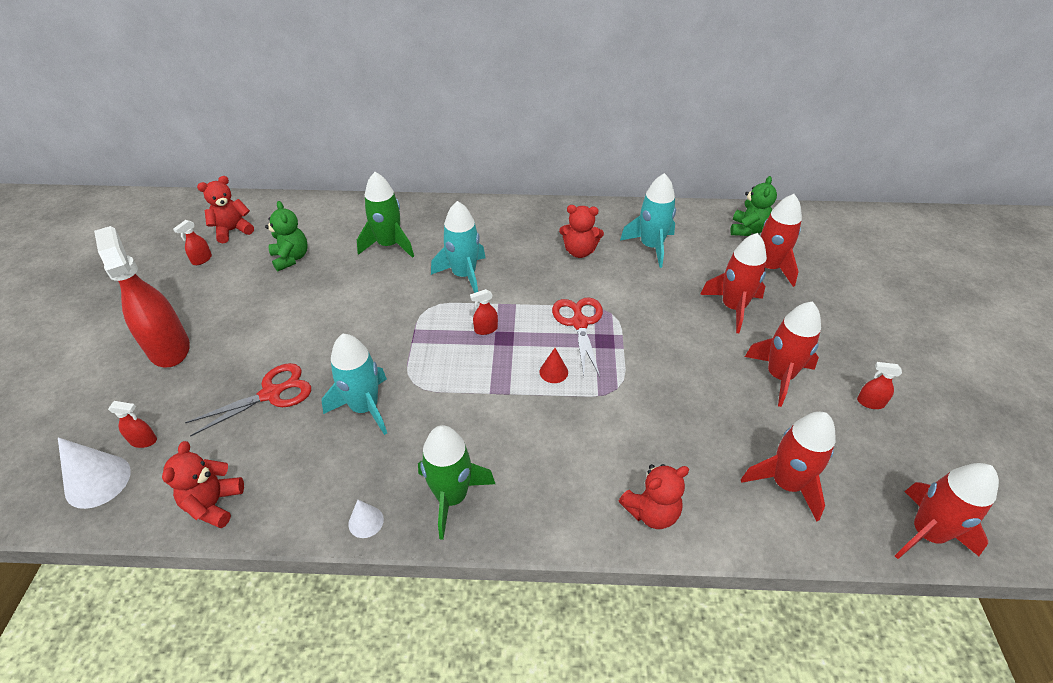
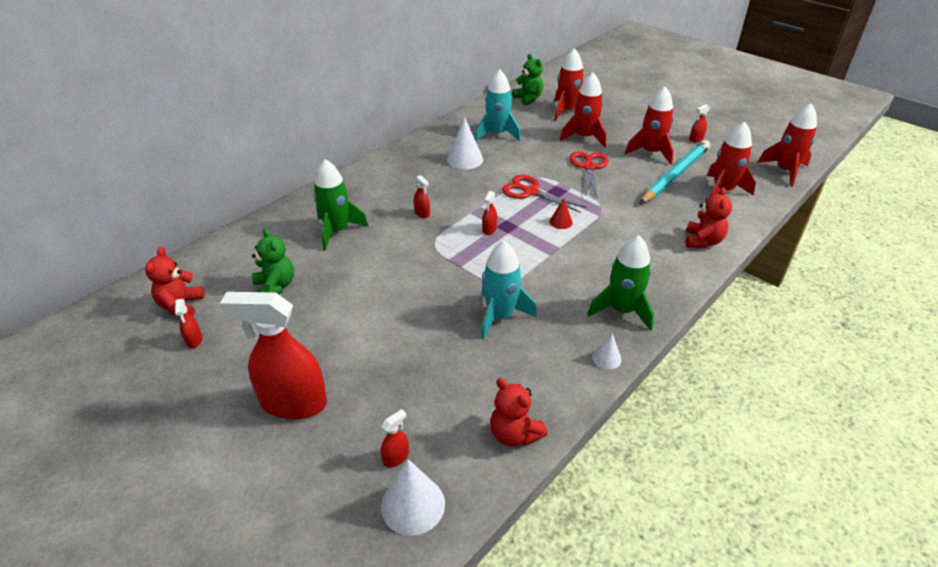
camera: 50 degrees left, 5 degrees down
red scissors [185,363,311,436] -> red scissors moved to [569,151,609,197]
green teddy bear [265,201,308,271] -> green teddy bear turned 45 degrees clockwise [252,228,294,294]
turquoise rocket [431,201,485,293] -> red spray bottle [414,175,430,218]
red teddy bear [559,205,604,258] -> white cone [447,118,483,169]
none -> turquoise pencil [640,140,710,204]

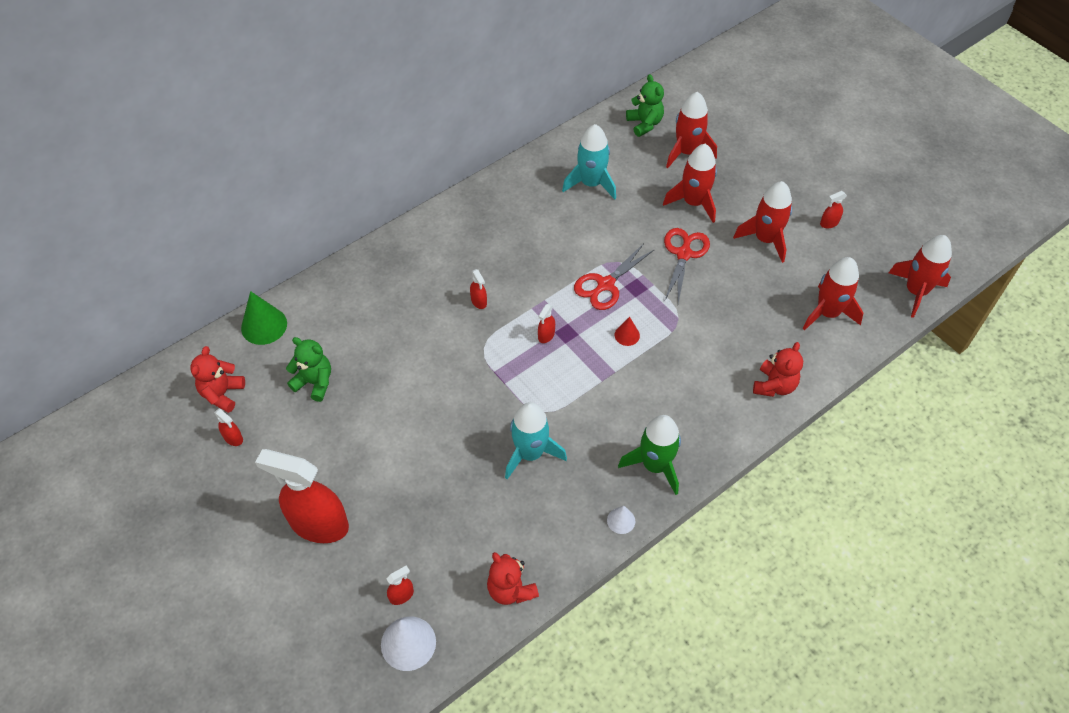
camera: 10 degrees right, 15 degrees up
red spray bottle [175,299,202,348] -> red spray bottle turned 45 degrees counterclockwise [214,409,243,446]
green teddy bear [252,228,294,294] -> green teddy bear turned 45 degrees counterclockwise [286,337,331,402]
green rocket [313,159,369,251] -> none
white cone [447,118,483,169] -> none
red scissors [502,175,586,213] -> red scissors turned 90 degrees counterclockwise [574,243,655,310]
turquoise pencil [640,140,710,204] -> none
none -> green cone [241,291,287,345]

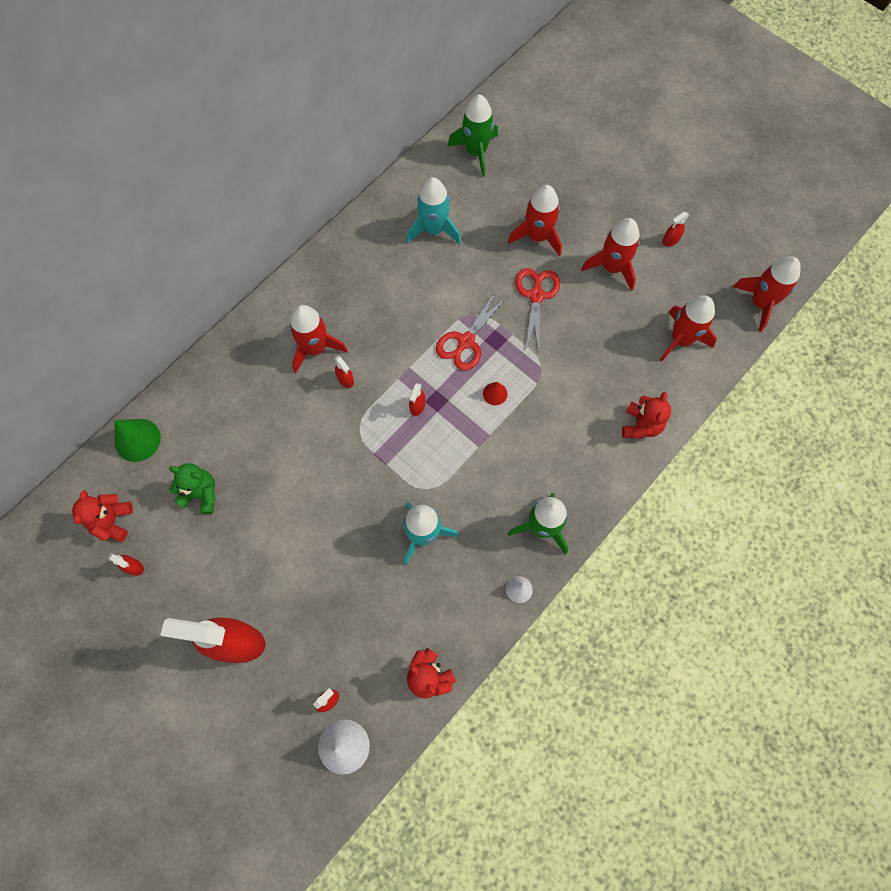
camera: 10 degrees left, 15 degrees up
green teddy bear [626,74,664,137] -> green rocket [448,95,498,177]
red rocket [666,92,717,168] -> red rocket moved to [289,305,348,373]

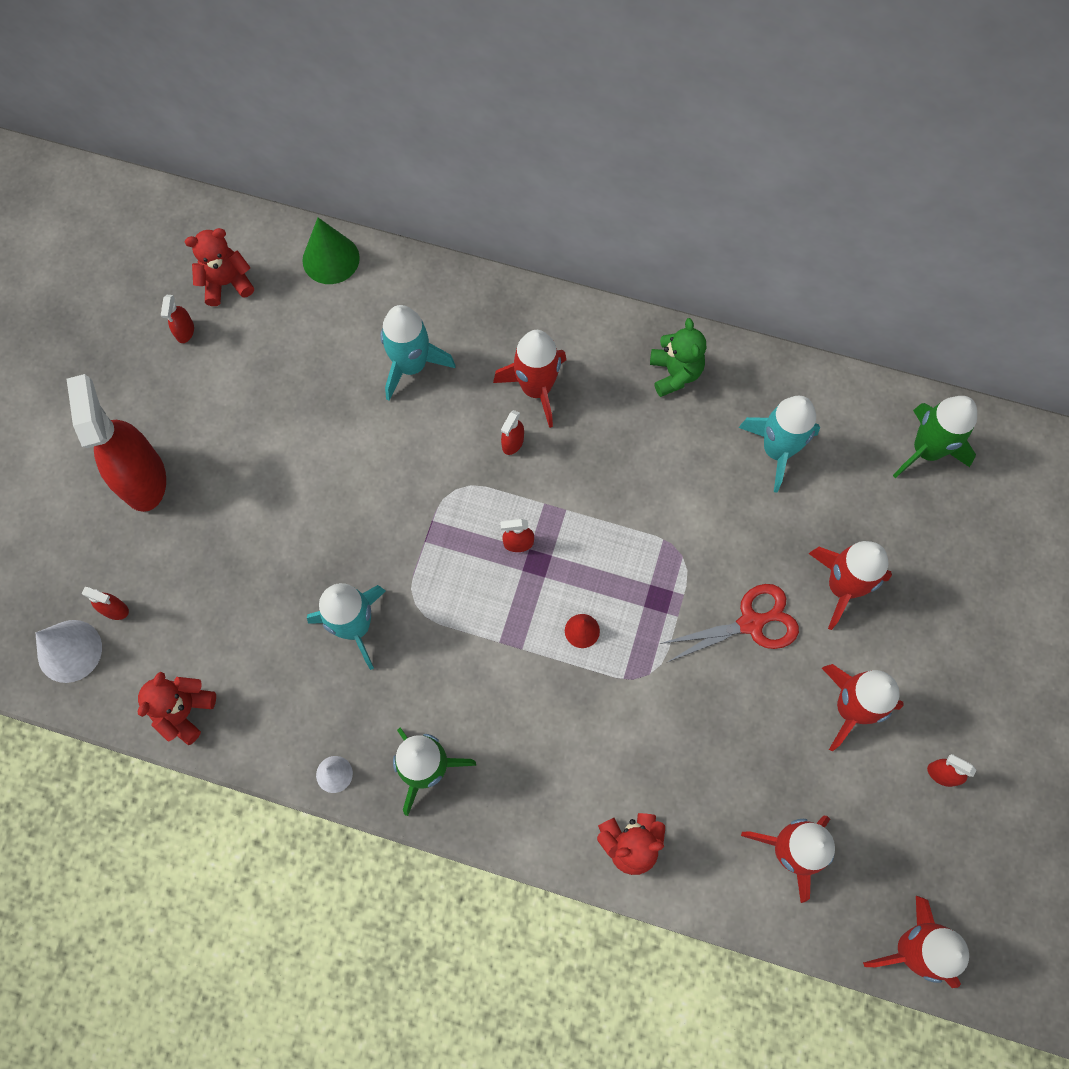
camera: 65 degrees right, 0 degrees up
green teddy bear [169,463,216,514] -> green teddy bear moved to [650,318,706,397]
red scissors [436,291,507,371] -> none
none -> turquoise rocket [380,305,455,401]

